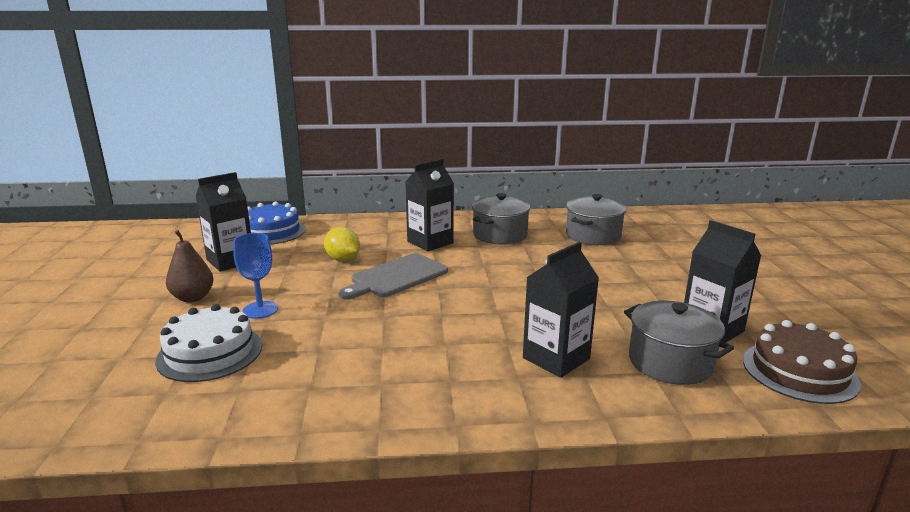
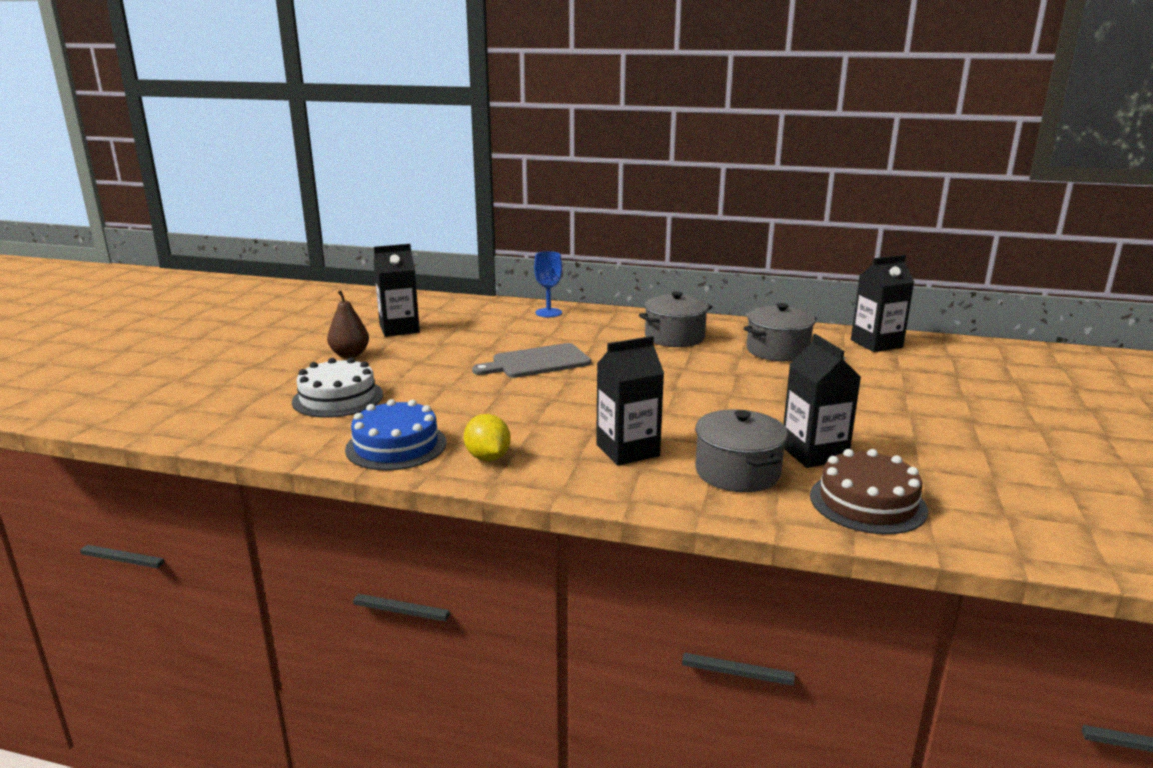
camera: 20 degrees right, 0 degrees up
blue goblet [233,233,278,319] -> blue goblet moved to [534,251,562,317]
blue cake [248,201,306,245] -> blue cake moved to [345,399,446,470]
yellow lemon [324,227,360,261] -> yellow lemon moved to [464,414,511,461]
black carton [406,159,454,251] -> black carton moved to [851,255,914,352]

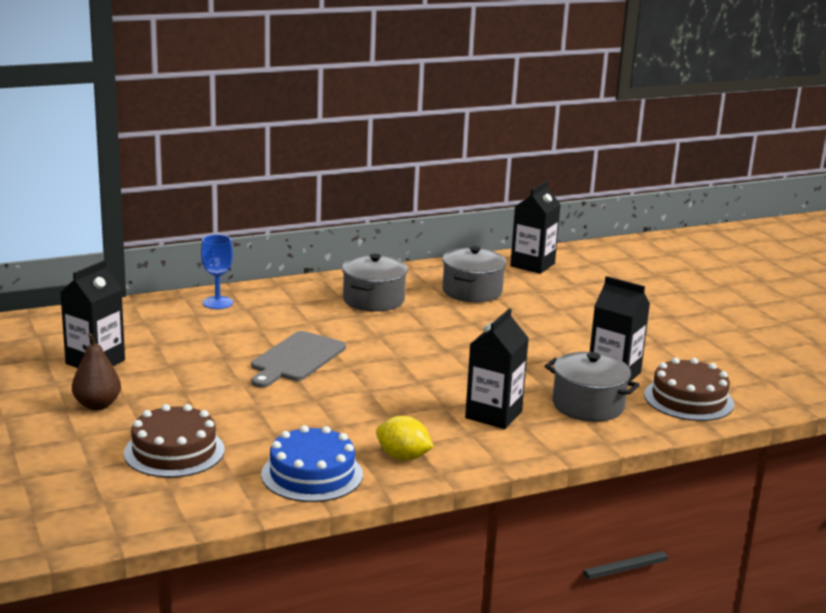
camera: 40 degrees left, 0 degrees up
white cake [292,357,383,418] -> brown cake [124,404,224,478]

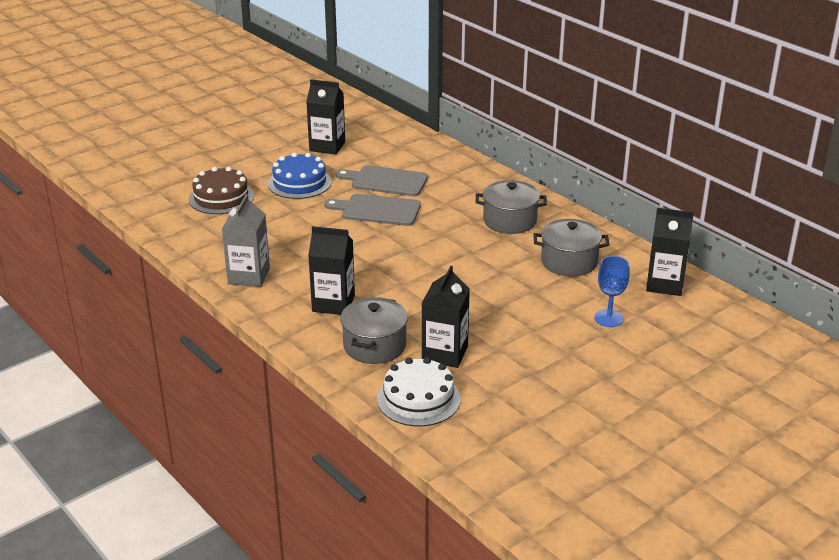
camera: 75 degrees right, 10 degrees up
brown pear [72,333,121,410] -> none
blue goblet [201,234,233,309] -> blue goblet moved to [594,256,630,327]
blue cake [261,425,363,502] -> blue cake moved to [268,153,332,199]
yellow lemon [376,416,434,461] -> grey carton [222,194,270,287]
brown cake [644,358,734,421] -> white cake [377,357,461,426]
none -> grey cutting board [336,165,428,196]

